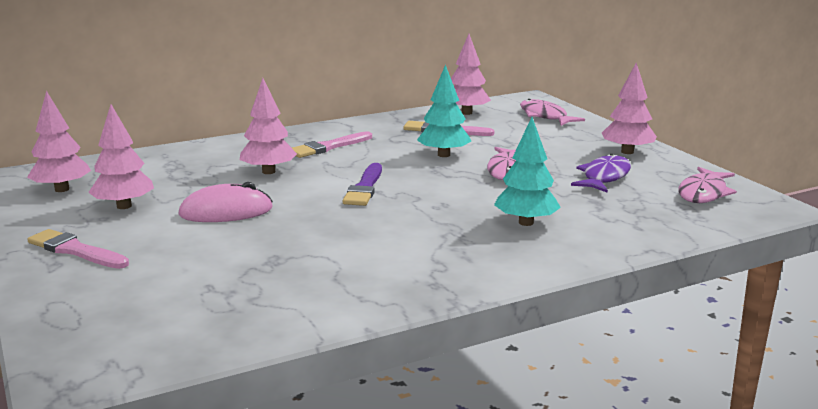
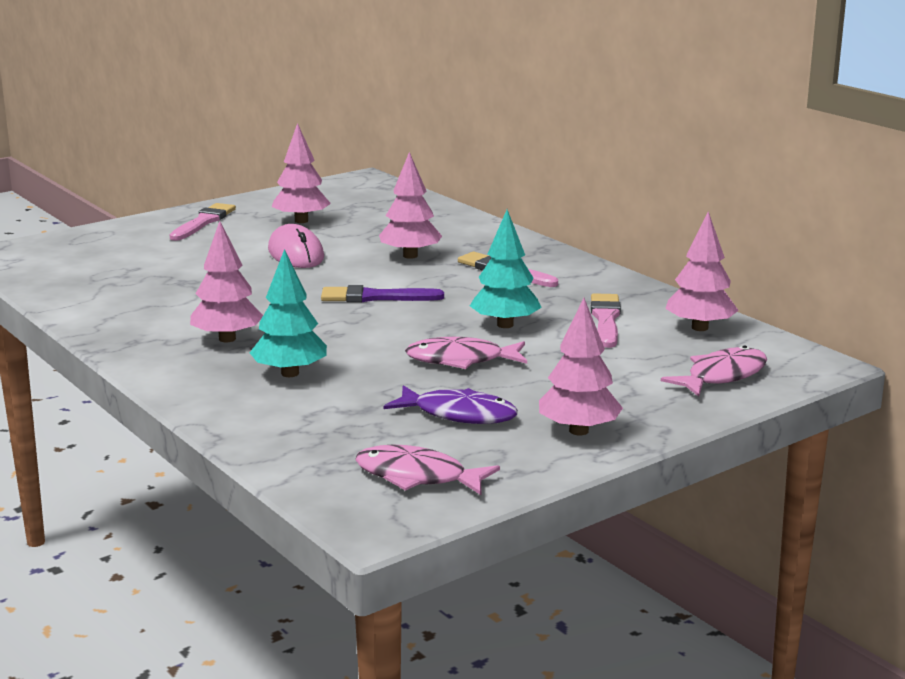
camera: 80 degrees right, 0 degrees up
pink tree [27,91,91,192] -> pink tree moved to [190,221,263,342]

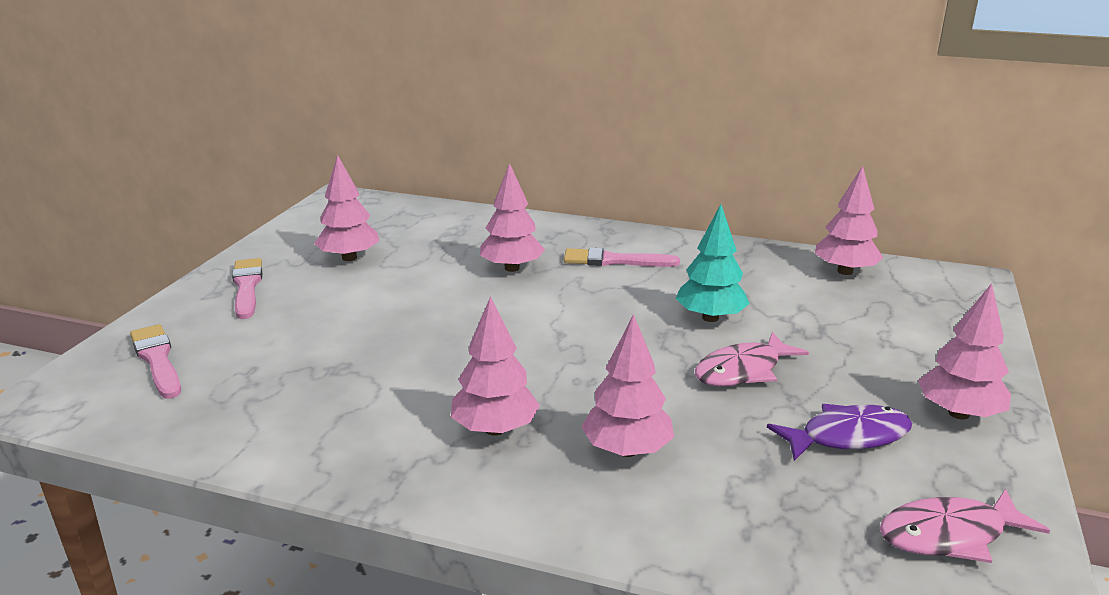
camera: 35 degrees left, 5 degrees up
turquoise tree [250,249,327,377] -> pink tree [581,314,674,457]
pink mouse [268,224,324,268] -> none
purple brush [321,285,444,303] -> none
pink brush [591,293,621,348] -> pink brush moved to [130,324,181,399]
pink fish [661,345,767,397] -> none

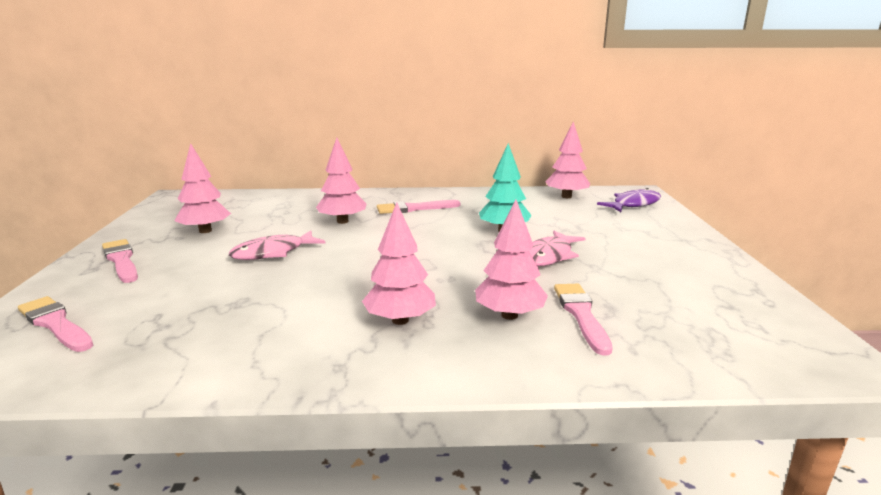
camera: 20 degrees left, 5 degrees down
purple fish [767,404,912,461] -> purple fish moved to [597,188,661,212]
pink fish [880,489,1050,563] -> pink fish moved to [229,230,326,260]
pink tree [918,283,1011,420] -> none
none -> pink brush [554,284,613,356]

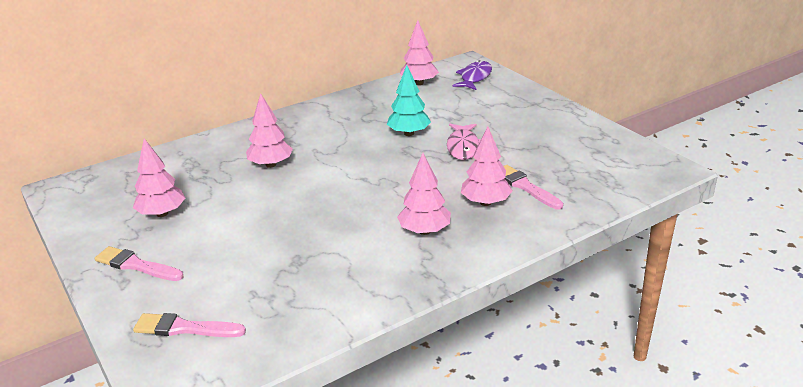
camera: 30 degrees left, 10 degrees up
pink fish [229,230,326,260] -> none
pink brush [377,200,460,214] -> none

